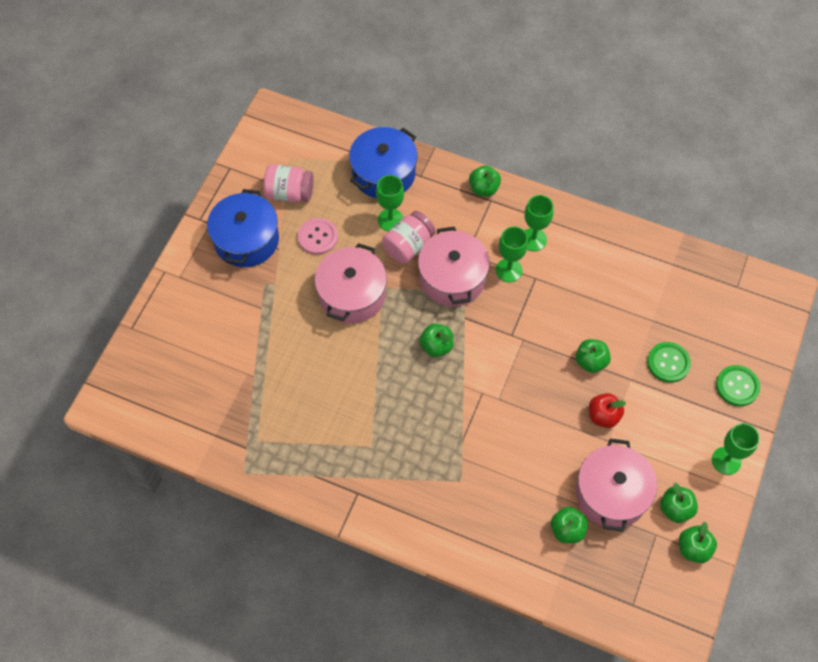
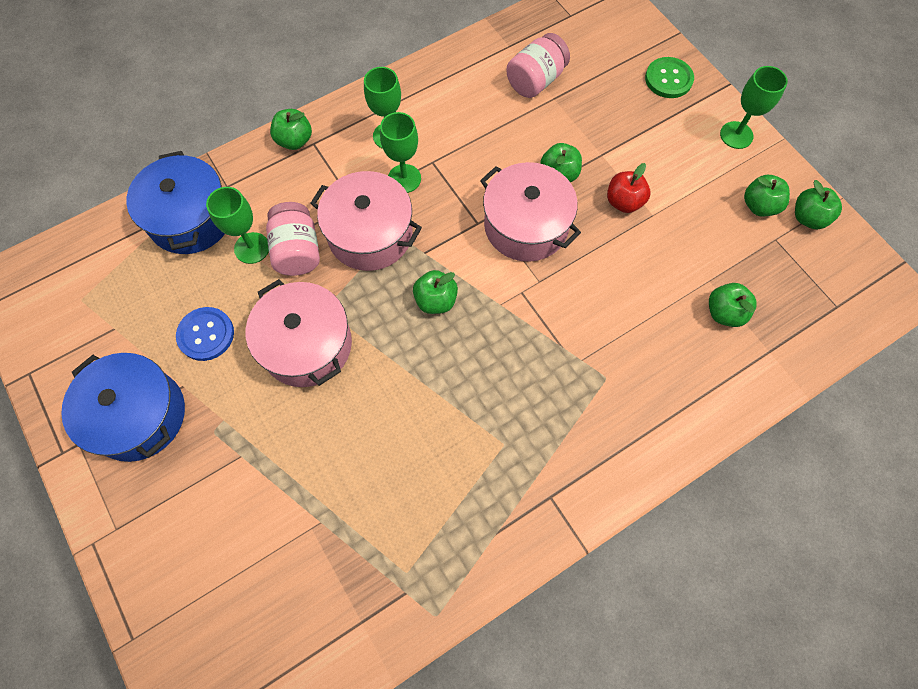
camera: 55 degrees left, 5 degrees up
pink jar [263,164,314,203] -> pink jar moved to [506,33,570,98]
pink button [298,218,338,255] -> blue button [176,307,234,361]
pink pot [576,438,657,532] -> pink pot moved to [480,162,581,262]
green button [647,342,691,383] -> none

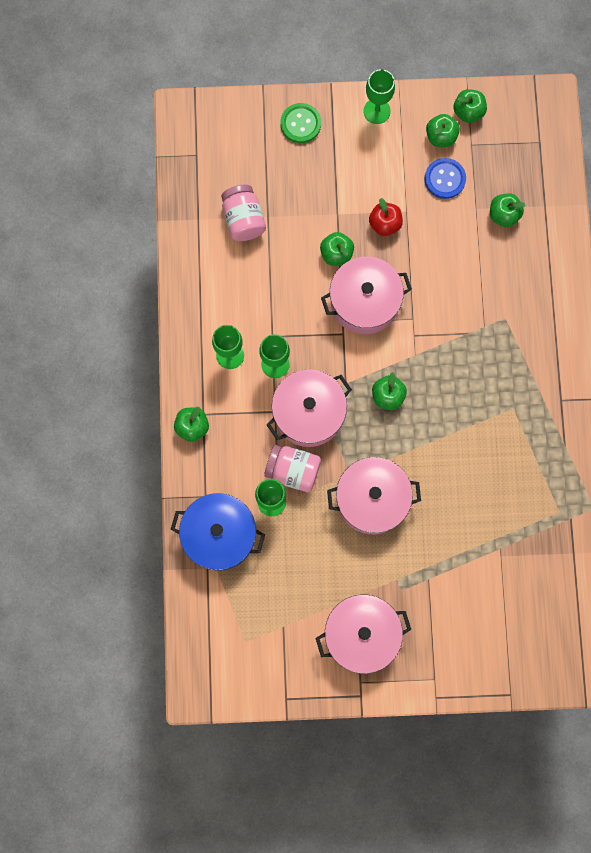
camera: 60 degrees left, 10 degrees up
blue pot [61,353,185,462] -> pink pot [316,595,411,674]
blue button [176,307,234,361] -> blue button moved to [424,158,466,199]

